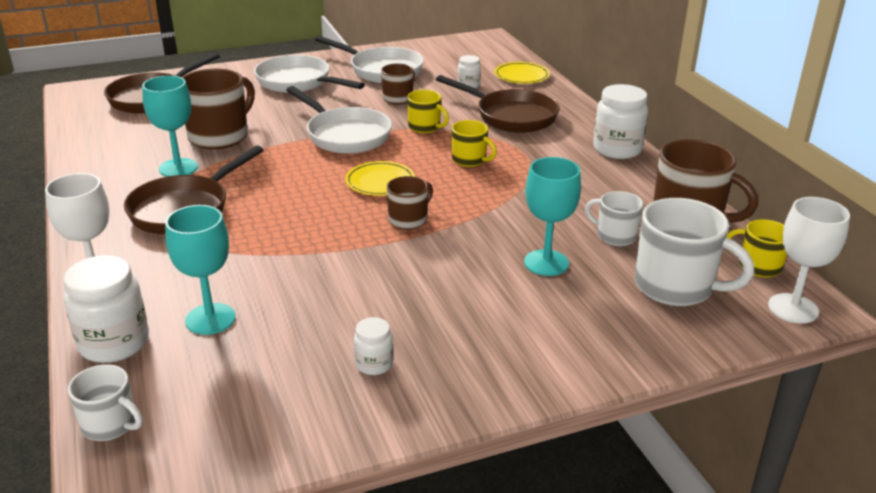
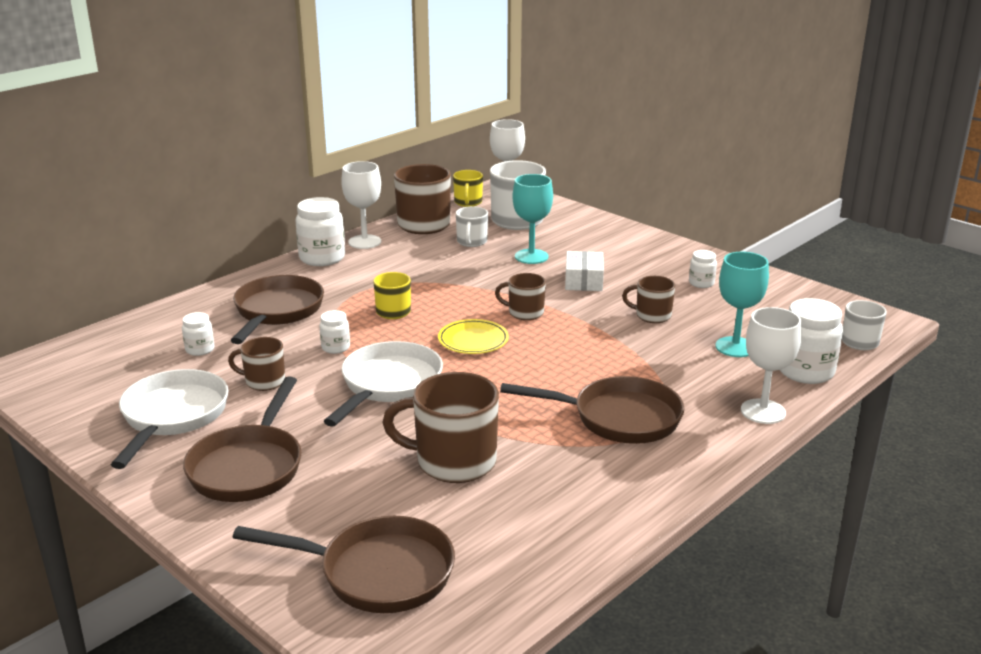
camera: 115 degrees left, 5 degrees down
turquoise goblet [142,76,198,177] -> none
white pan [254,55,365,93] -> brown pan [183,376,301,502]
yellow mug [407,90,449,133] -> white jar [319,310,350,354]
yellow plate [494,62,550,84] -> none
none -> white goblet [341,161,381,249]
none -> white box [565,251,604,291]
none -> brown mug [622,276,675,323]

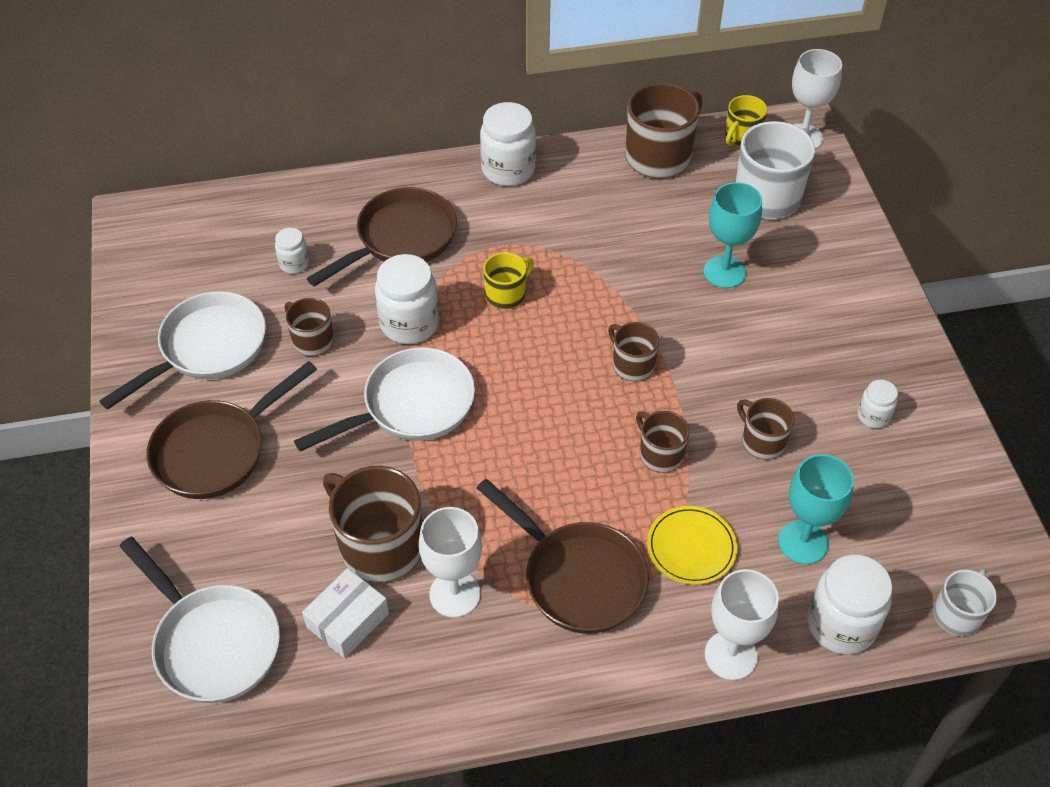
camera: 35 degrees right, 25 degrees up
brown pan [233,516,455,613] -> white pan [119,537,280,703]
white jar [319,310,350,354] -> white jar [375,254,439,344], size x1.88
white goblet [341,161,381,249] -> white goblet moved to [419,507,482,618]
yellow plate [438,319,509,354] -> yellow plate moved to [647,506,737,585]
white mug [456,206,488,247] -> none
white box [565,251,604,291] -> white box moved to [302,568,389,658]
none -> brown mug [636,411,689,473]

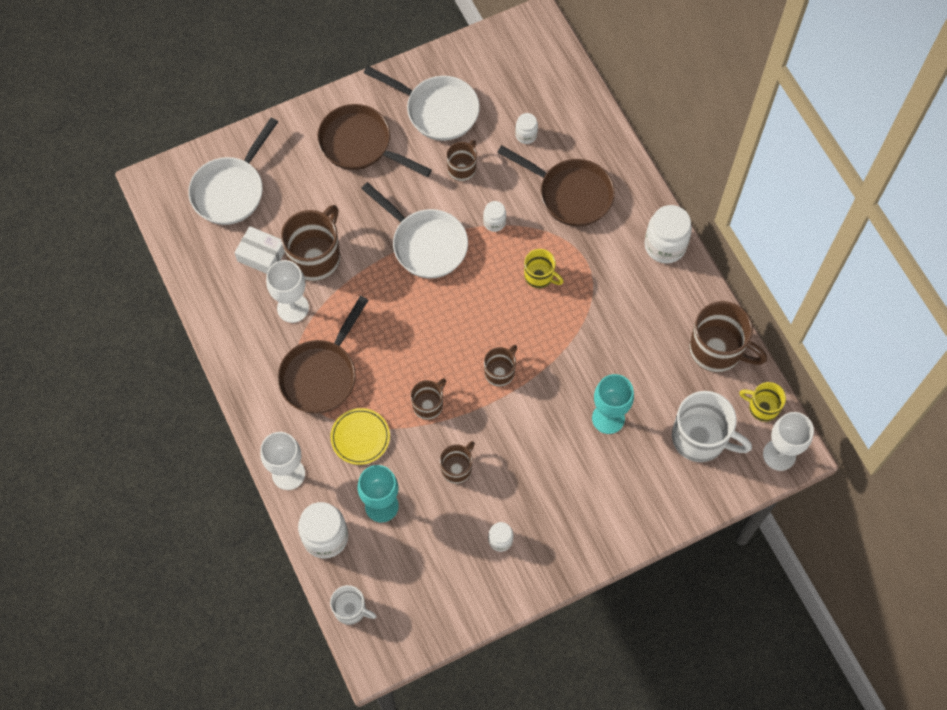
camera: 75 degrees right, 15 degrees up
white jar [375,254,439,344] -> white jar [483,201,506,232], size x0.53

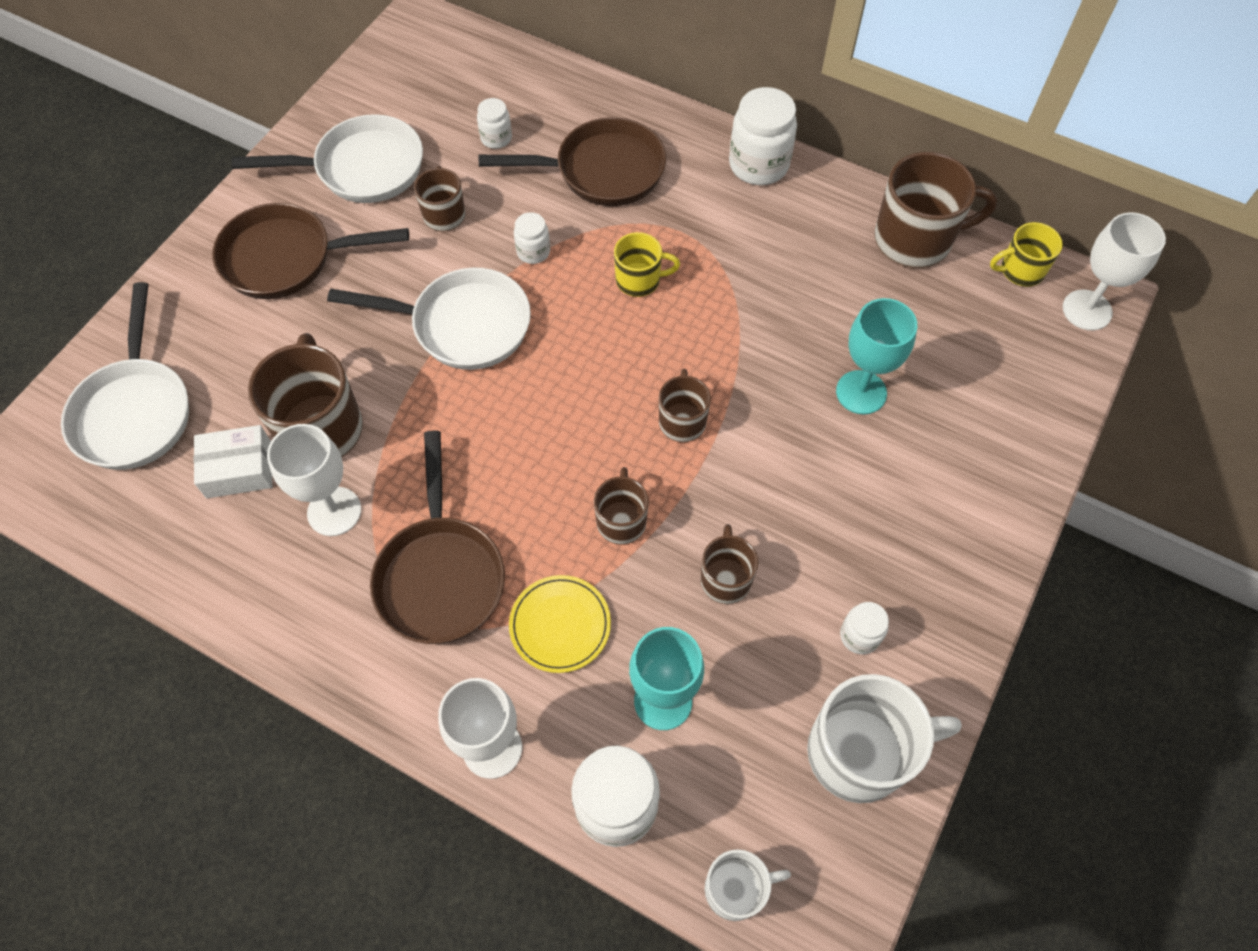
camera: 35 degrees left, 5 degrees down
white mug [672,391,752,462] -> white mug moved to [807,674,962,803]

